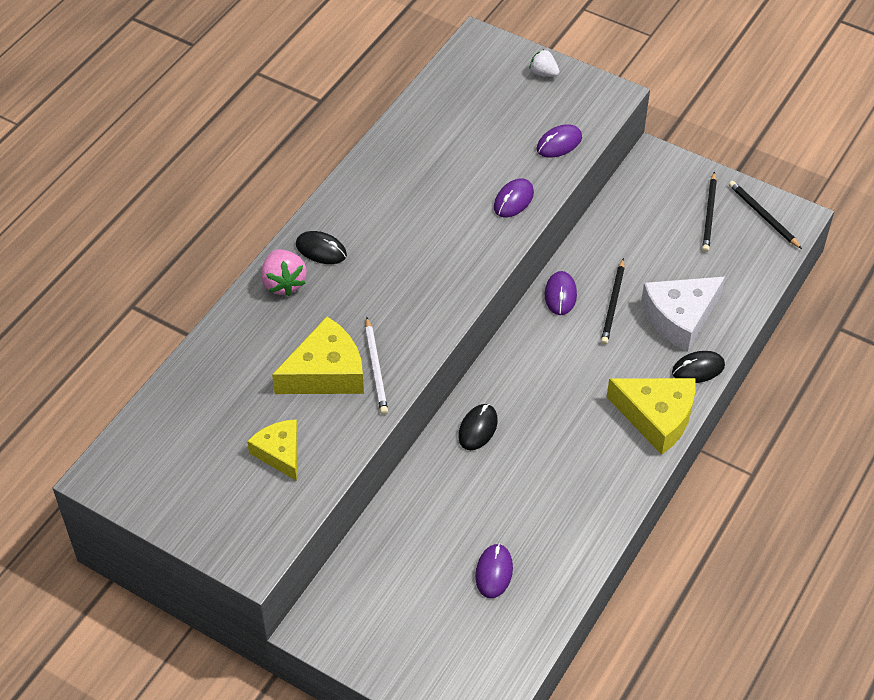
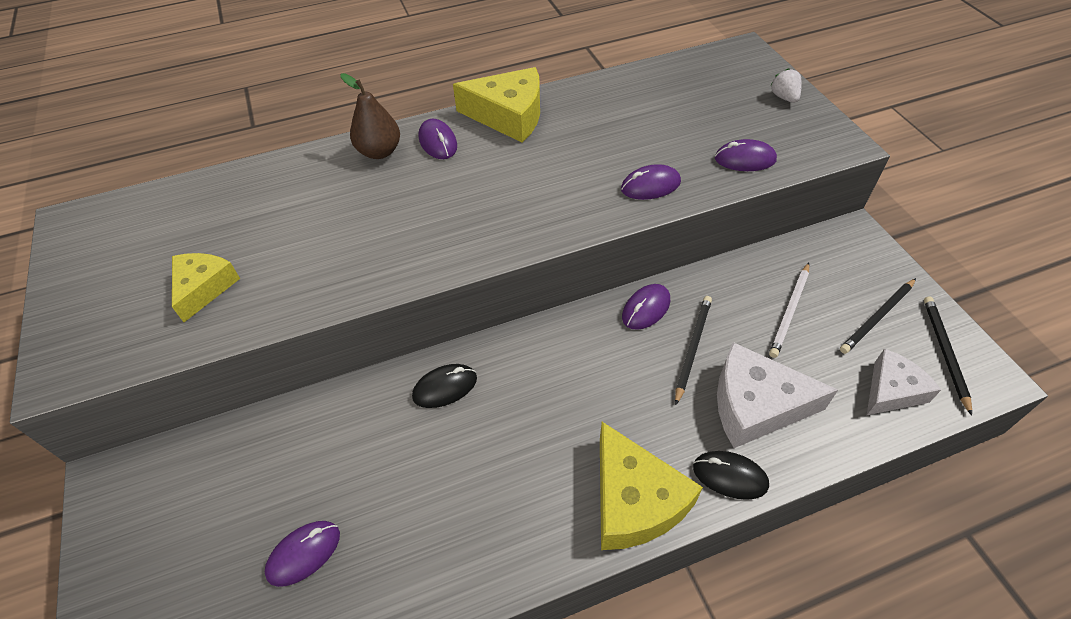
camera: 40 degrees right, 0 degrees up
pink strawberry [261,249,307,296] -> brown pear [341,73,400,159]
yellow cheese [272,317,364,394] -> yellow cheese moved to [453,67,540,143]
black mouse [296,231,347,264] -> purple mouse [419,119,457,159]
white pencil [365,317,388,415] -> white pencil moved to [769,262,809,358]
black pencil [601,258,625,345] -> black pencil turned 150 degrees clockwise [675,296,712,405]
none -> white cheese [867,349,941,415]

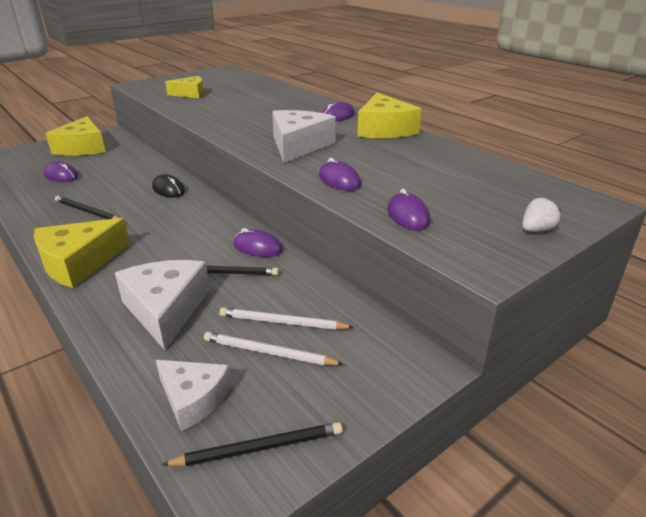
camera: 70 degrees right, 20 degrees down
brown pear [341,73,400,159] -> none
black mouse [693,451,769,500] -> none
black pencil [840,278,916,354] -> black pencil moved to [55,196,119,219]
none -> yellow cheese [45,116,106,156]
none -> white pencil [204,332,343,365]
none -> white cheese [272,110,336,163]

